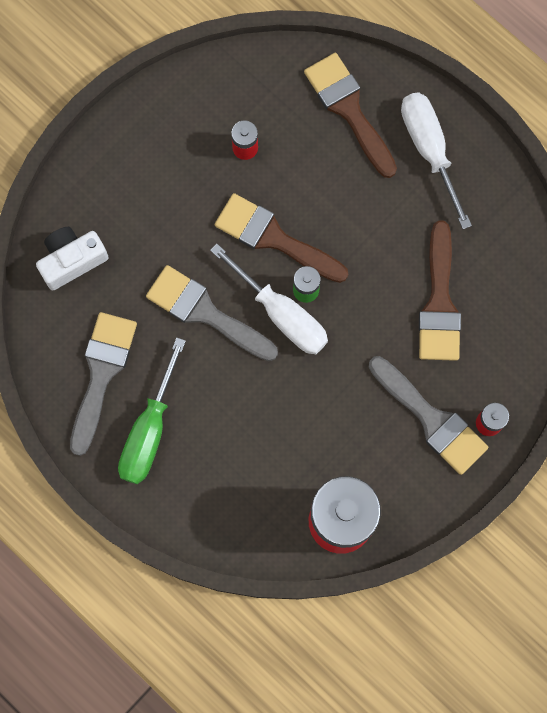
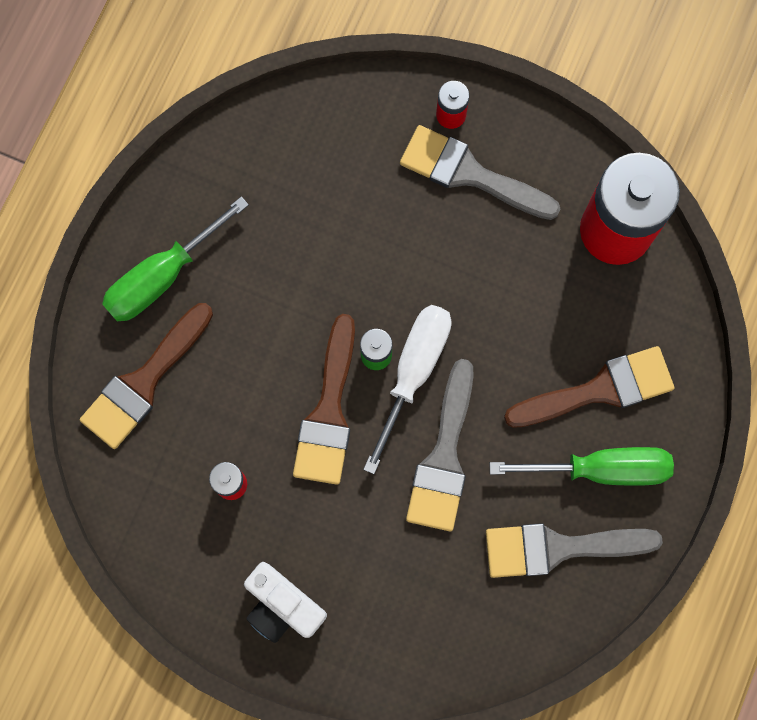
camera: 110 degrees left, 0 degrees up
white camera [36,227,109,290] -> white camera moved to [244,562,327,643]
grey brush [369,356,489,475] -> grey brush turned 90 degrees counterclockwise [400,125,560,220]
white screwdriver [401,92,472,229] -> green screwdriver [102,197,249,321]
brown brush [419,220,461,361] -> brown brush moved to [504,346,675,428]

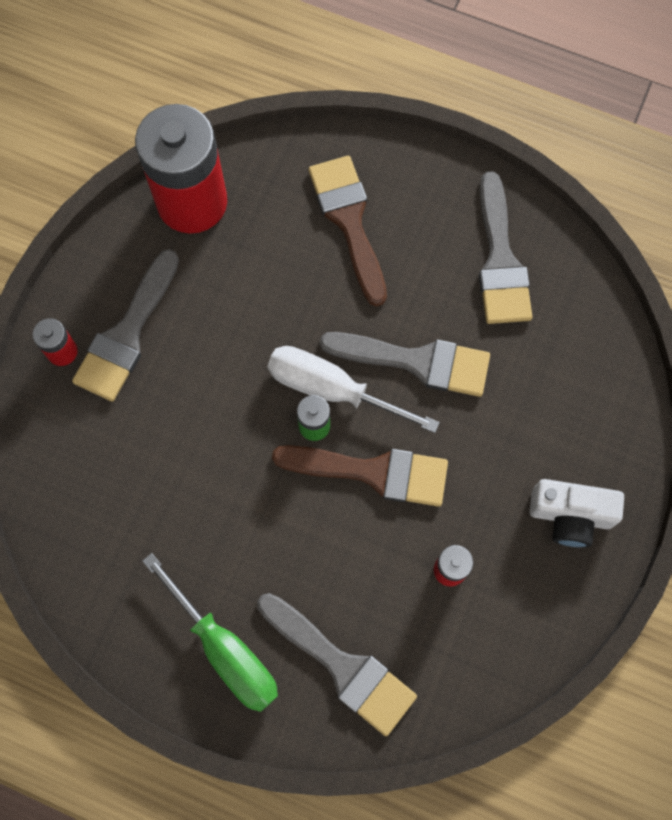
camera: 90 degrees left, 5 degrees down
brown brush [80,303,213,449] -> grey brush [257,593,417,736]
white camera [244,562,327,643] -> white camera turned 60 degrees clockwise [530,479,624,548]
green screwdriver [490,447,674,486] -> none

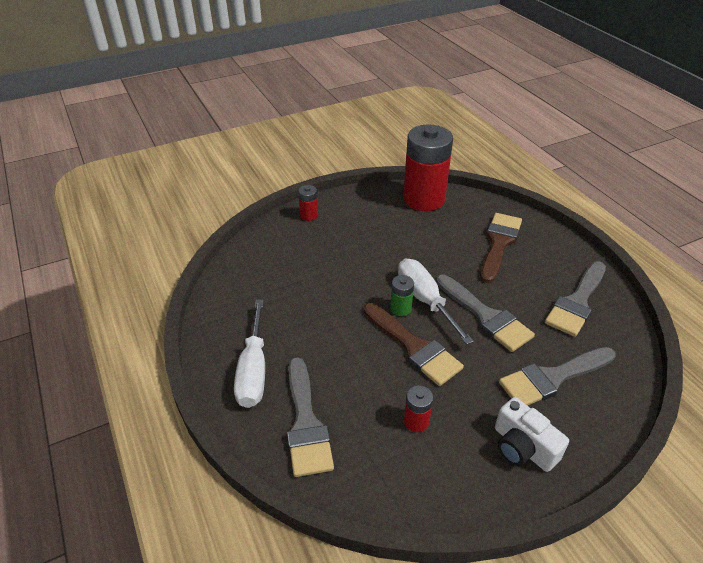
camera: 40 degrees right, 30 degrees down
grey brush [72,249,179,402] -> grey brush moved to [499,347,616,406]
green screwdriver [142,553,278,712] -> white screwdriver [234,300,265,408]

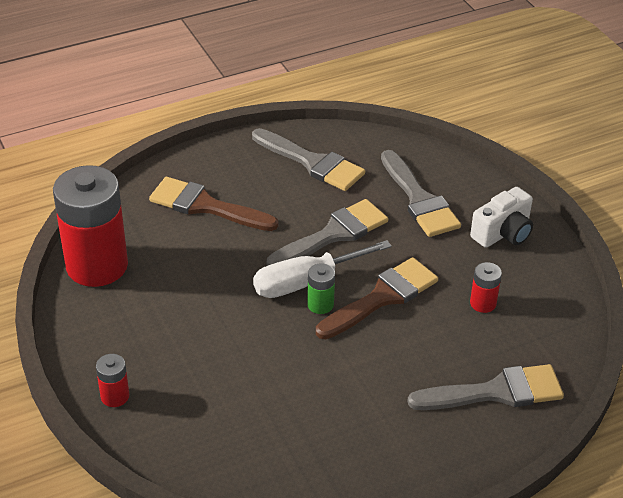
camera: 90 degrees left, 0 degrees up
white screwdriver [234,300,265,408] -> none

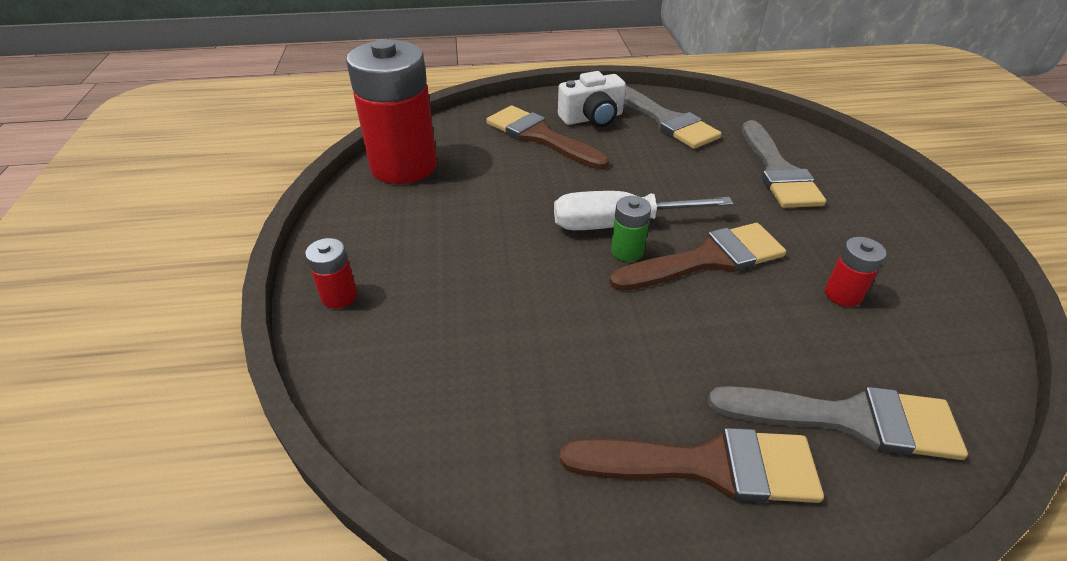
camera: 20 degrees right, 0 degrees up
grey brush [267,199,388,266] -> none
white camera [470,187,533,248] -> white camera moved to [558,71,626,127]
none -> brown brush [560,428,824,503]

